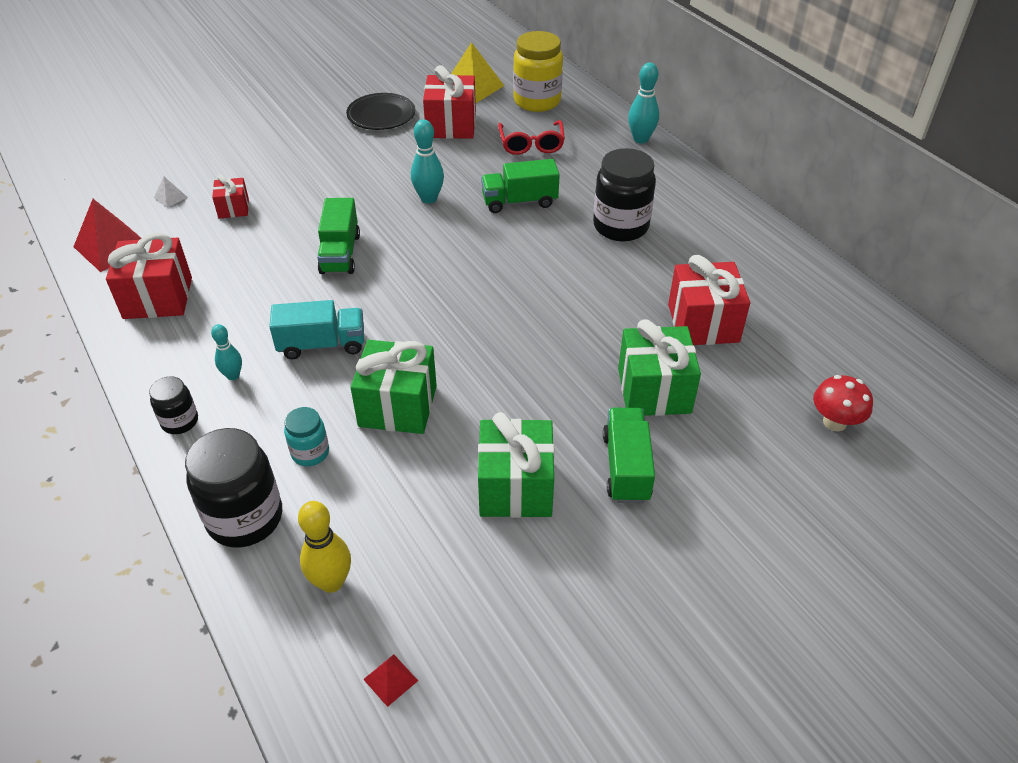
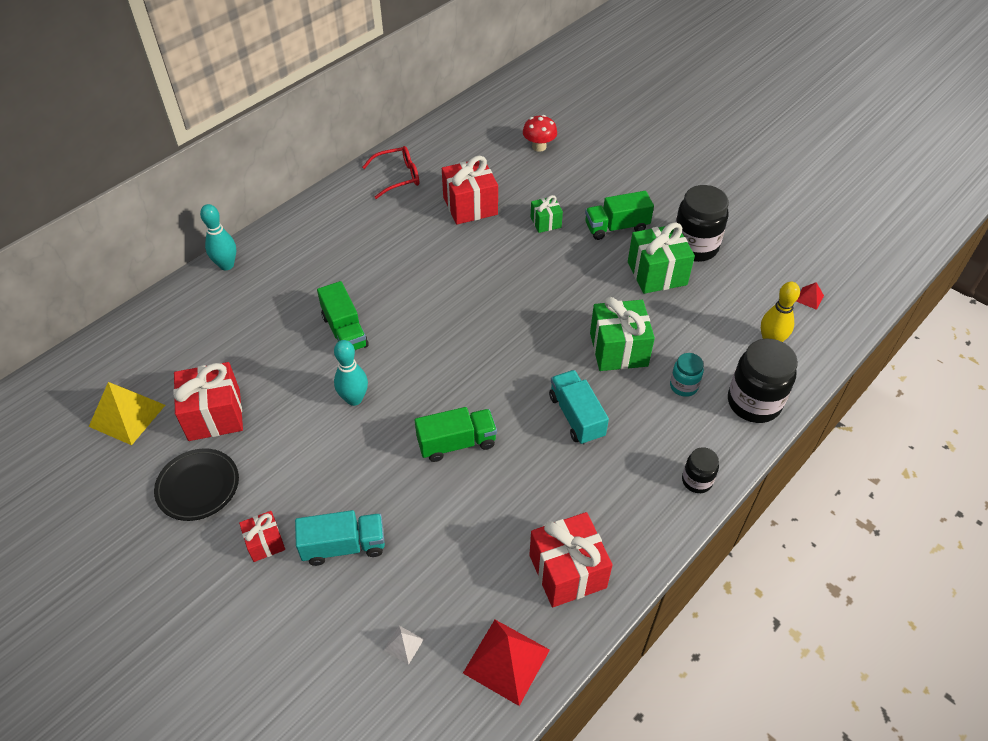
camera: 105 degrees left, 5 degrees up
turquoise bowling pin [211,324,242,380] -> none
red gift [212,174,249,219] -> red gift moved to [239,511,285,562]
red glasses [498,120,565,155] -> red glasses moved to [362,146,419,199]
yellow jar [513,31,563,112] -> none
black jar [593,148,656,241] -> black jar moved to [676,185,729,262]
green gift [618,319,701,416] -> green gift [531,195,563,233], size x0.55
none -> turquoise truck [295,510,385,566]

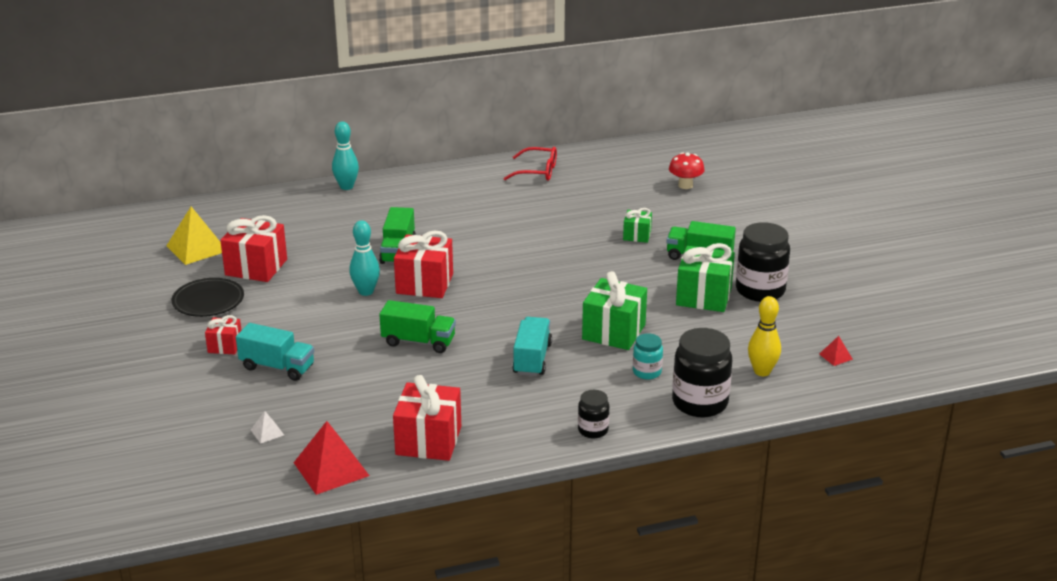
camera: 30 degrees right, 20 degrees down
red gift [442,156,498,224] -> red gift moved to [394,231,453,298]

